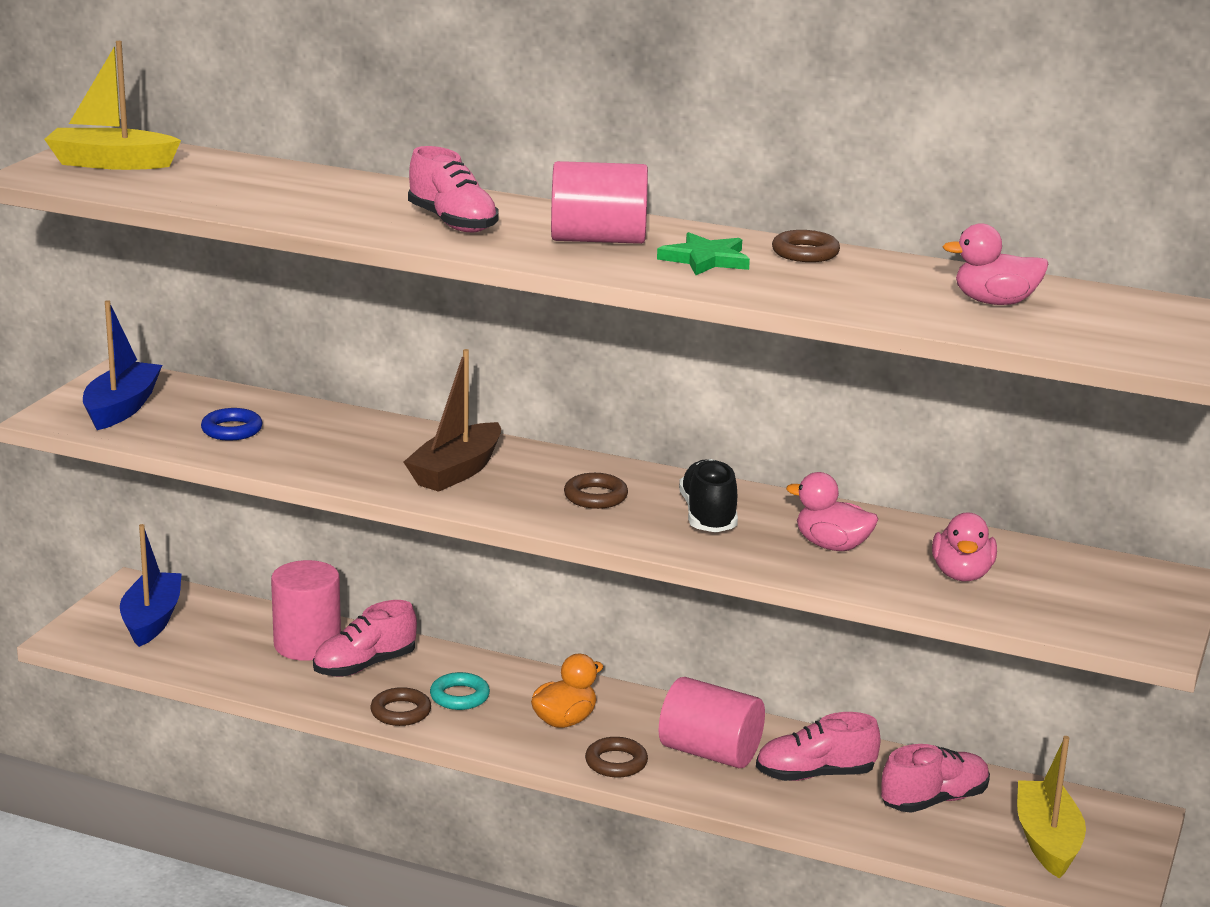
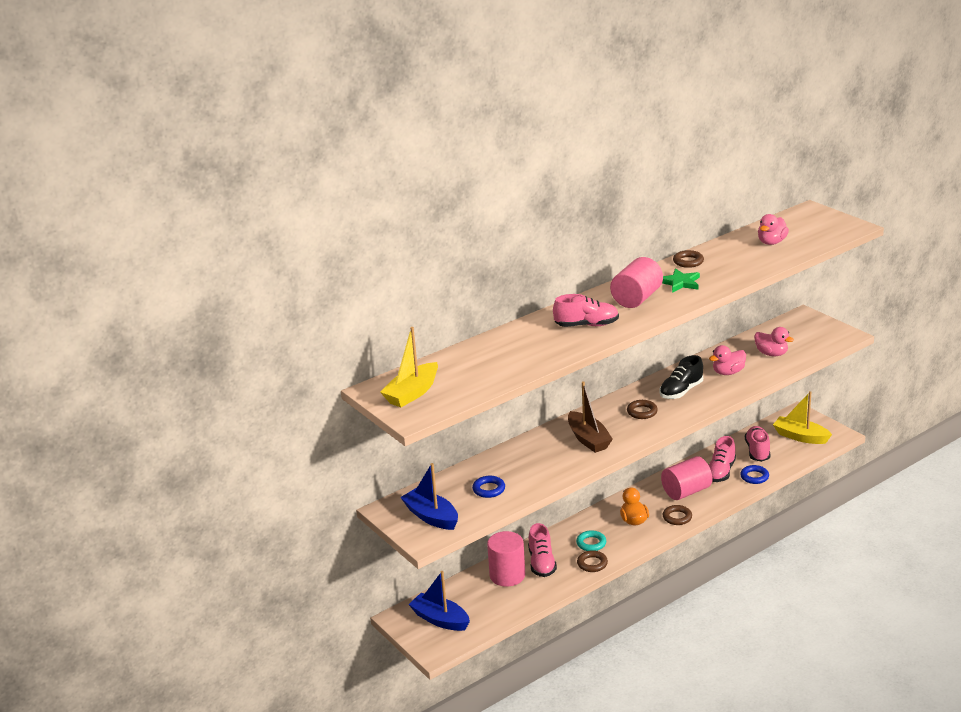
camera: 55 degrees left, 5 degrees up
black shoe [679,459,738,533] -> black shoe turned 75 degrees counterclockwise [659,355,703,399]
none -> blue ring [740,465,769,484]

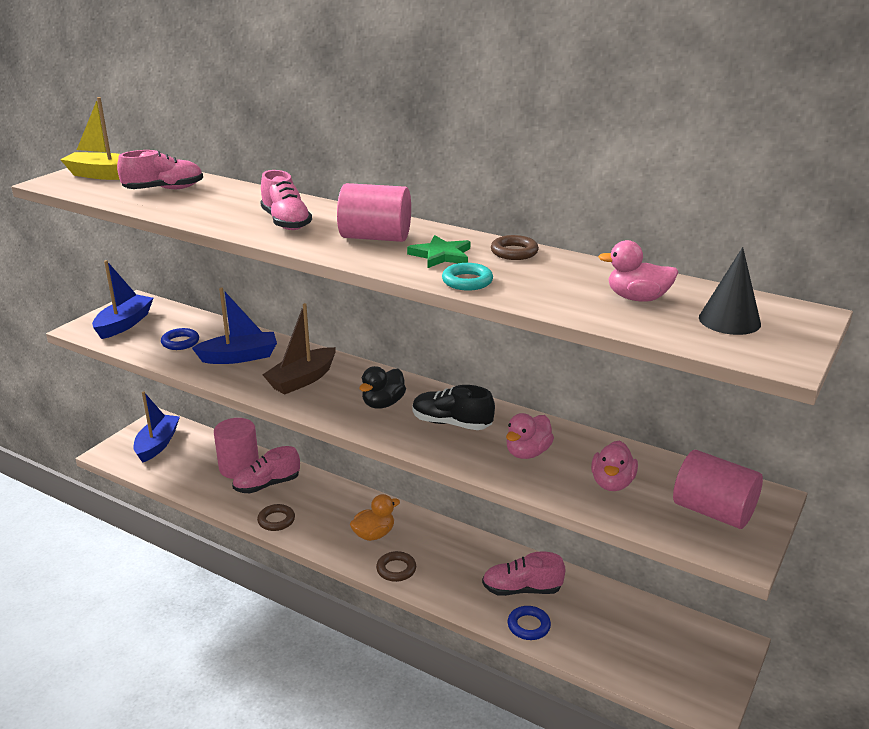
camera: 65 degrees right, 0 degrees up
turquoise ring [576,530,606,551] -> turquoise ring moved to [442,263,493,291]
brown ring [627,400,658,419] -> black duck [359,366,406,408]
pink cylinder [661,456,712,500] -> pink cylinder moved to [673,450,763,529]
pink duck [709,345,746,375] -> pink duck turned 90 degrees counterclockwise [506,413,554,459]
pink shoe [745,426,770,462] -> pink shoe moved to [117,150,203,189]
yellow boat [773,391,832,444] -> none
none -> blue boat [192,288,277,364]
none -> black cone [699,247,761,335]

